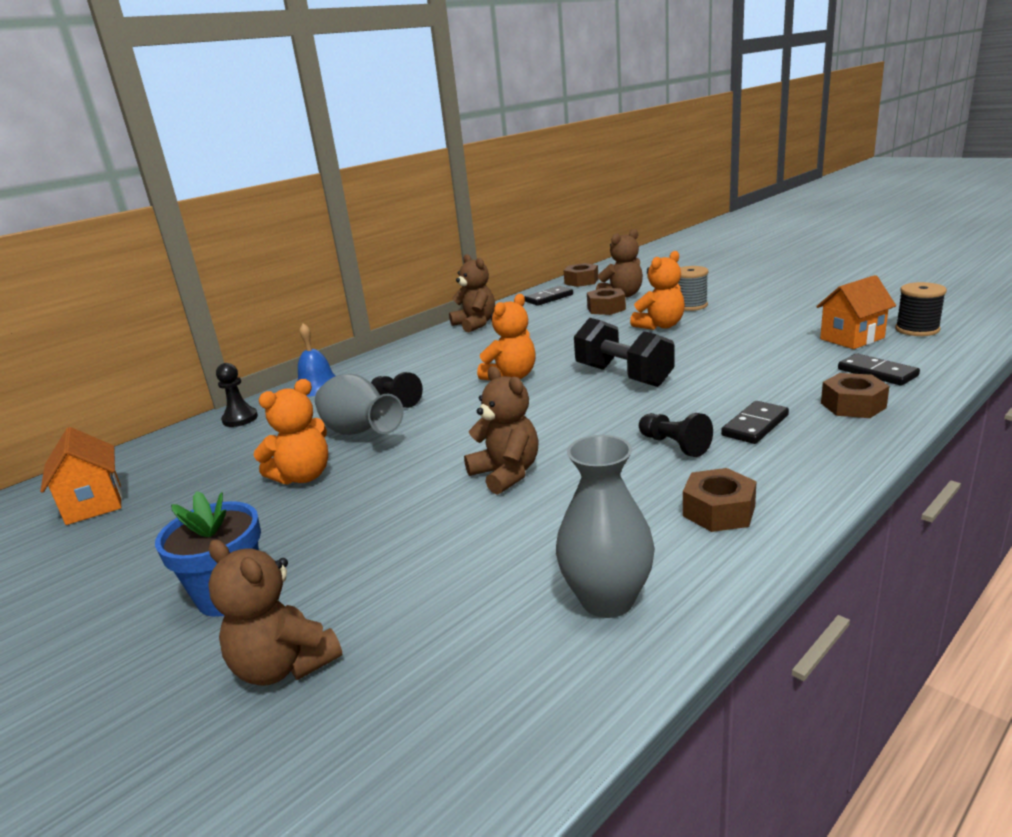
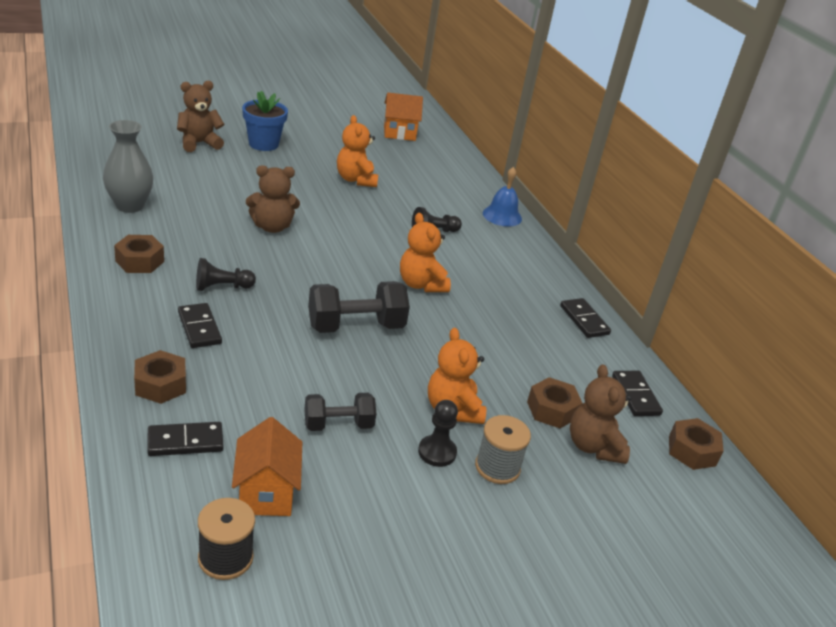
camera: 105 degrees right, 10 degrees up
black pawn [216,363,258,427] -> black pawn moved to [418,400,458,467]
grey vase [315,374,404,435] -> none
brown teddy bear [449,254,495,332] -> black domino [560,298,611,338]
none -> black dumbbell [304,393,376,431]

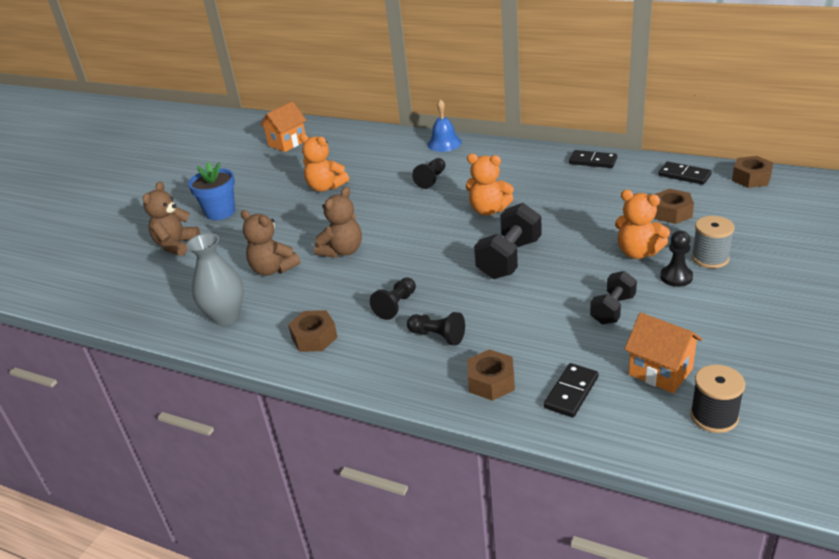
camera: 35 degrees left, 0 degrees up
black domino [178,303,222,348] -> black pawn [407,312,465,345]
brown teddy bear [570,365,631,464] -> brown teddy bear moved to [241,210,300,276]

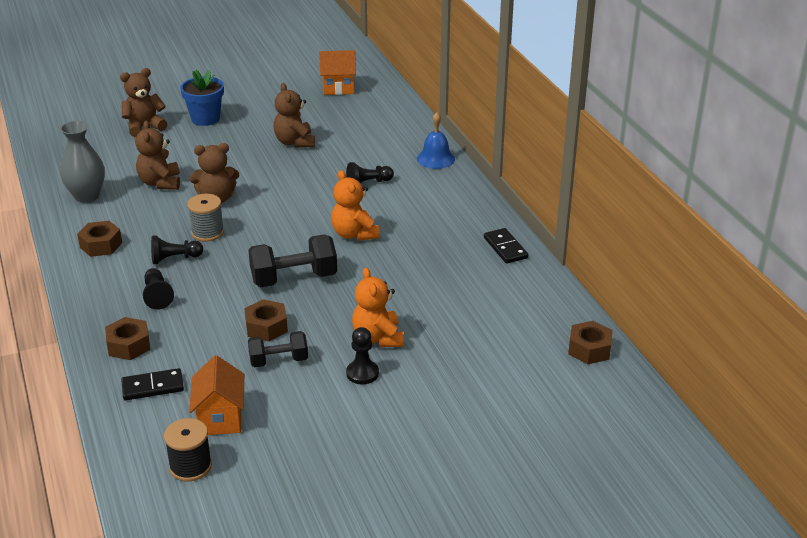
camera: 40 degrees right, 0 degrees up
orange teddy bear [299,134,349,192] -> brown teddy bear [274,83,315,148]
brown nut [654,189,694,224] -> brown nut moved to [244,299,288,341]
black domino [658,162,712,185] -> none
grey spool [691,216,735,268] -> grey spool moved to [187,194,224,242]

